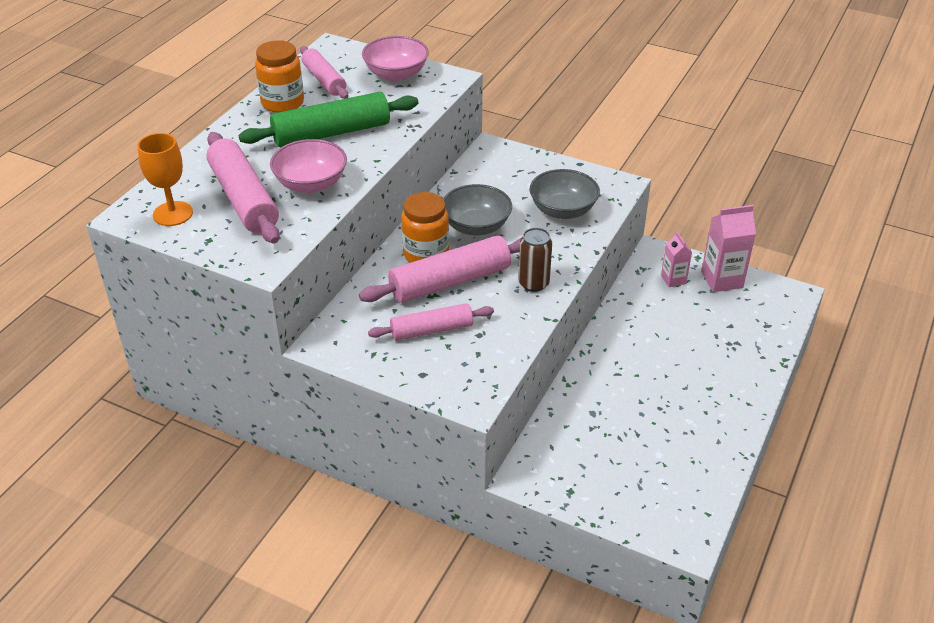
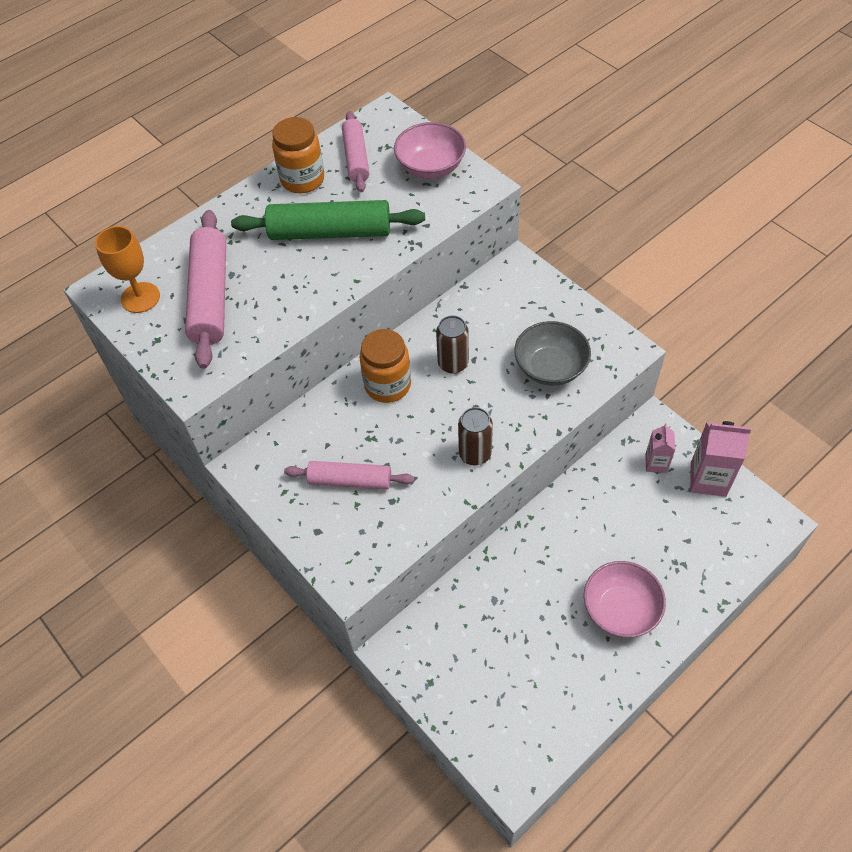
camera: 25 degrees right, 15 degrees up
pink bowl [270,139,347,193] -> pink bowl moved to [584,561,666,638]
pink rolling pin [359,235,521,303] -> none
grey bowl [443,184,512,235] -> brown can [436,315,469,374]

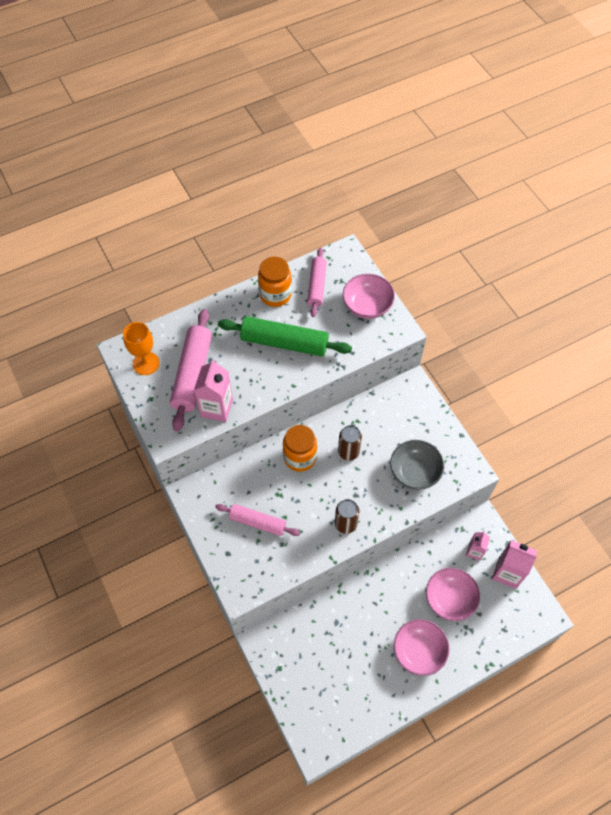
camera: 10 degrees right, 5 degrees up
none -> pink carton [194,359,233,422]
none -> pink bowl [426,568,480,621]

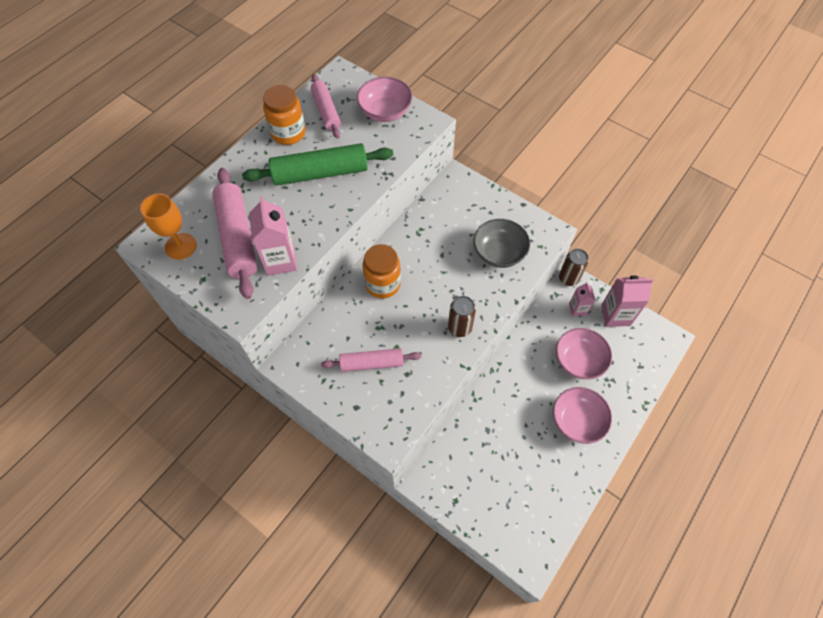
camera: 25 degrees left, 0 degrees up
brown can [338,425,362,461] -> brown can moved to [559,249,589,286]

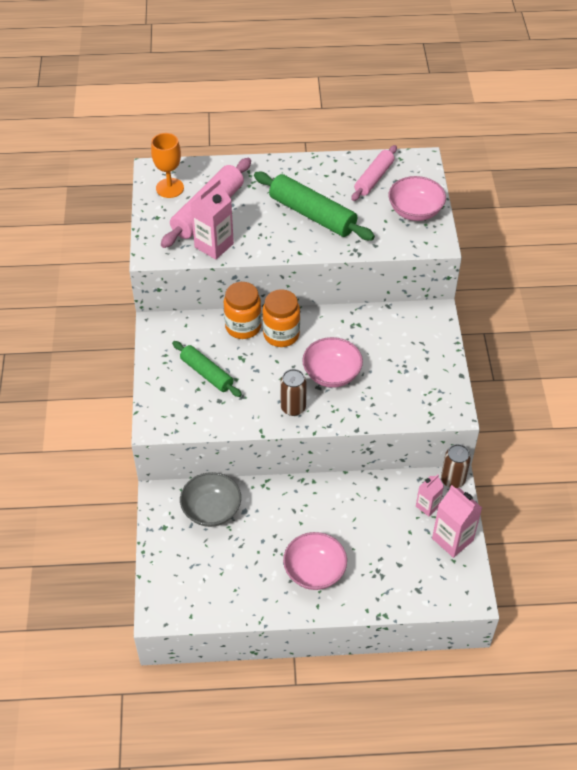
camera: 50 degrees right, 10 degrees down
orange jar [263,85,306,145] -> orange jar moved to [224,282,262,339]
pink rolling pin [321,348,421,372] -> green rolling pin [172,341,242,397]
grey bowl [474,219,530,268] -> grey bowl moved to [180,472,241,527]
pink bowl [556,328,612,379] -> pink bowl moved to [302,337,363,388]

